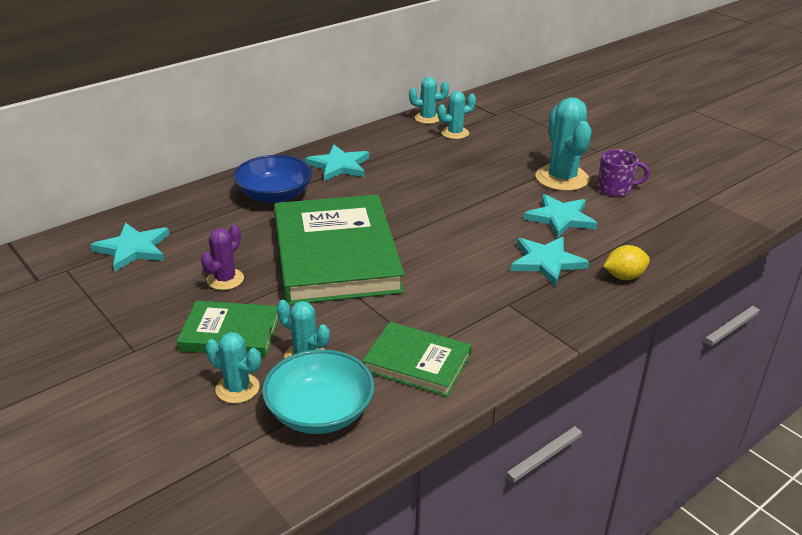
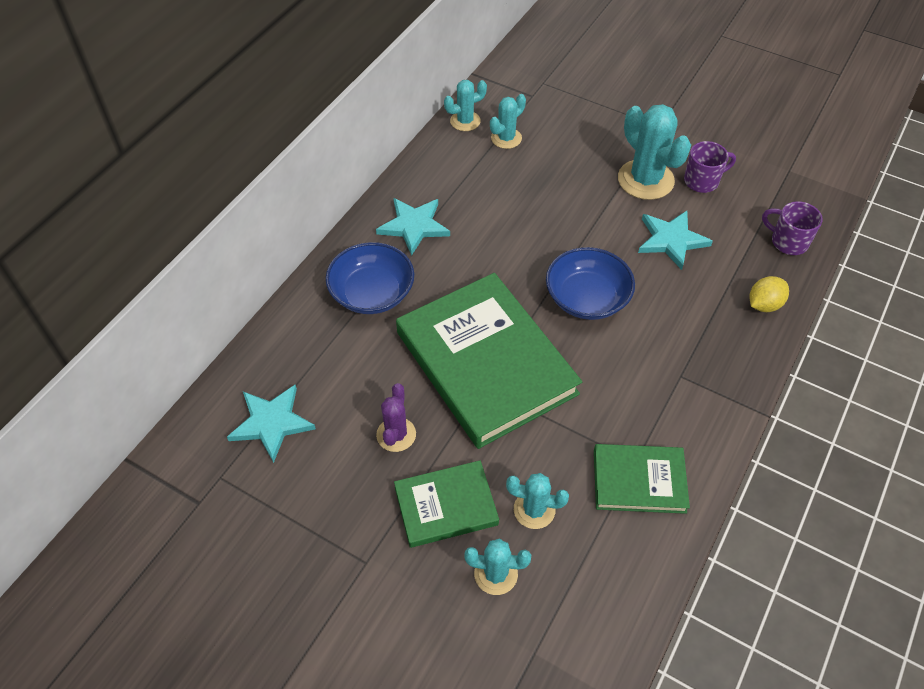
camera: 20 degrees left, 20 degrees up
turquoise bowl [262,349,374,434] -> none
turquoise star [511,237,589,286] -> none
none -> blue bowl [546,247,635,320]
none -> purple mug [762,201,823,255]

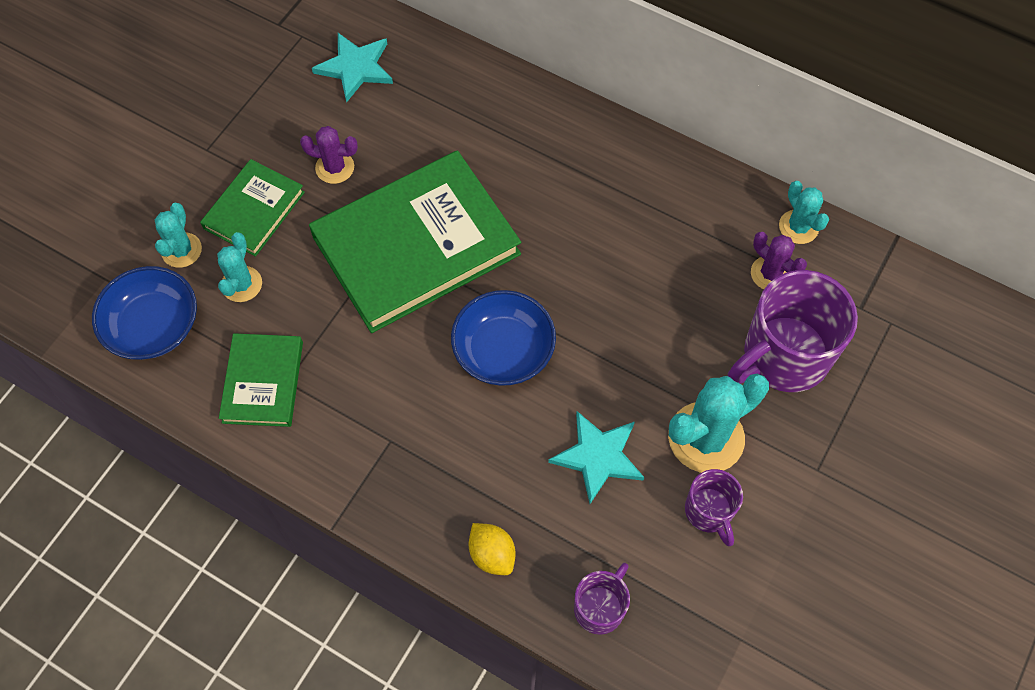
camera: 90 degrees right, 10 degrees up
blue bowl [326,242,414,314] -> blue bowl moved to [92,266,197,360]
turquoise star [376,198,450,256] -> none
green book [394,460,499,548] -> green book turned 45 degrees clockwise [200,159,305,257]
turquoise cactus [490,94,526,149] -> purple cactus [751,232,807,289]
none -> purple mug [728,270,858,392]

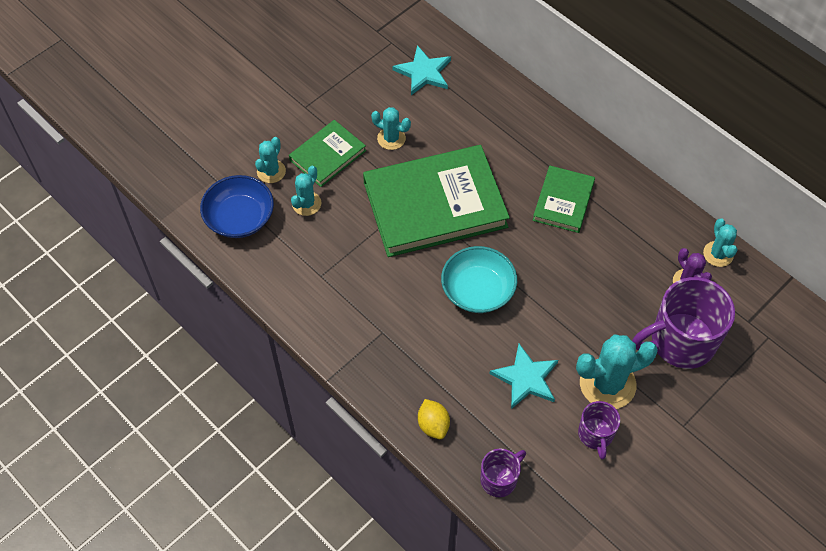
camera: 15 degrees right, 5 degrees down
green book [219,333,303,427] -> green book moved to [533,165,595,233]
purple cactus [300,126,358,184] -> turquoise cactus [371,107,411,150]
blue bowl [451,290,556,386] -> turquoise bowl [441,246,517,313]

